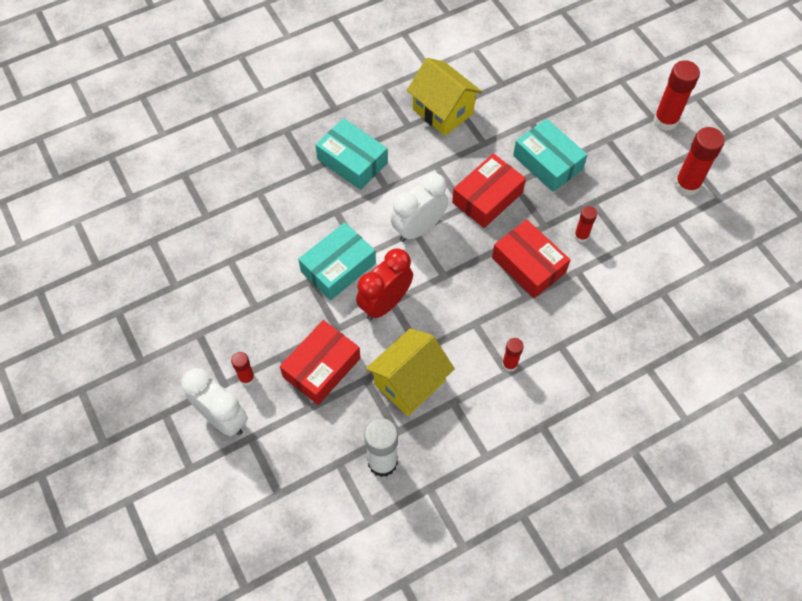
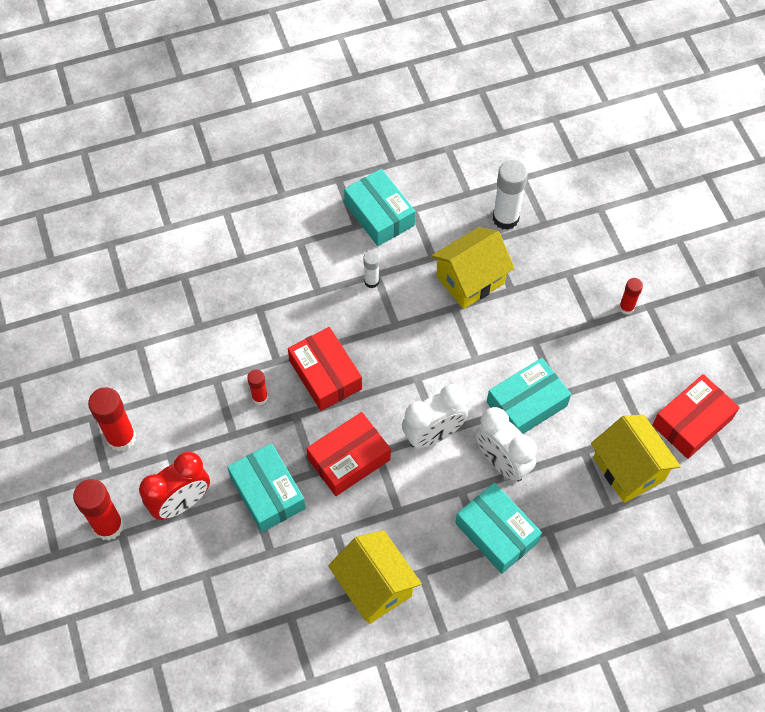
camera: 170 degrees left, 0 degrees up
white clock [182,368,248,436] -> white clock moved to [475,407,537,481]
red box [280,320,360,405] -> red box moved to [652,374,740,459]
red clock [356,248,413,320] -> red clock moved to [139,452,210,520]
red glue stick [502,338,524,372] -> white glue stick [363,251,380,288]
none -> turquoise box [344,169,415,246]
none -> yellow house [591,415,681,503]

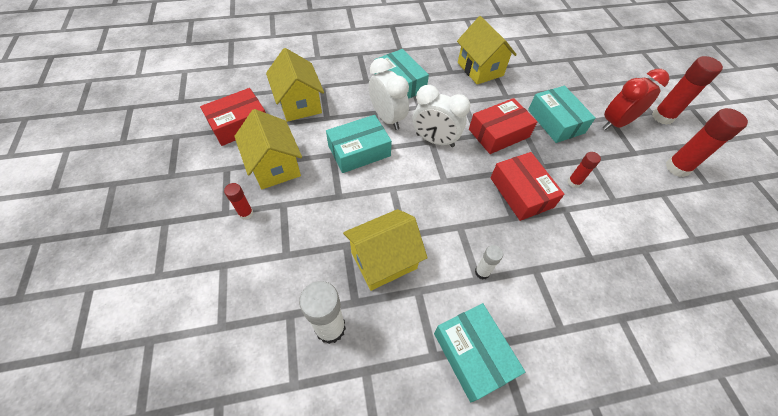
camera: 175 degrees left, 5 degrees down
white clock [402,384,468,448] -> white clock turned 135 degrees counterclockwise [413,85,470,147]
none -> yellow house [234,109,302,189]

